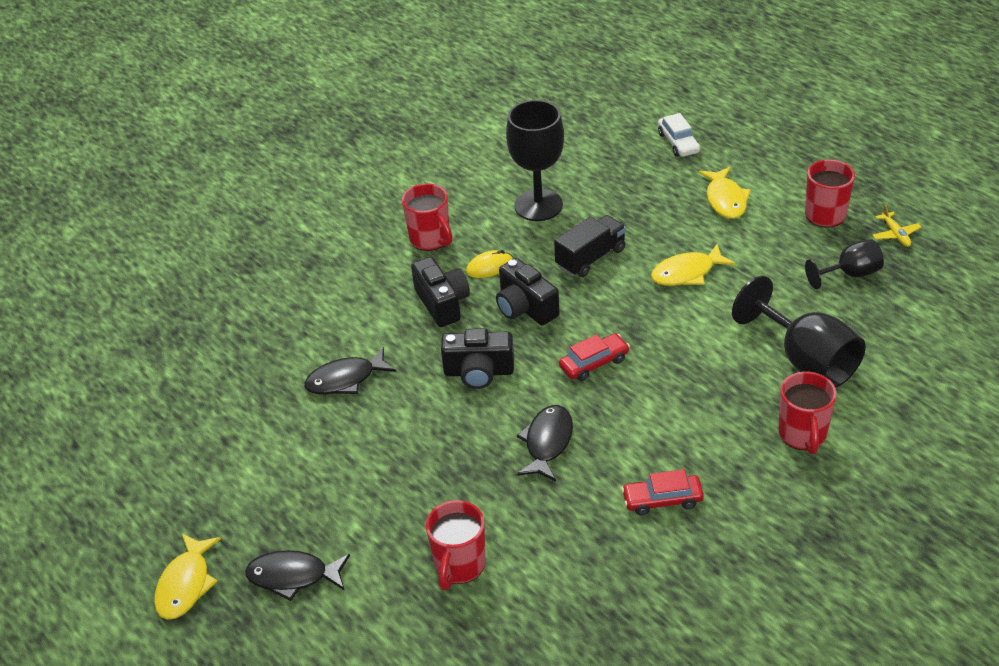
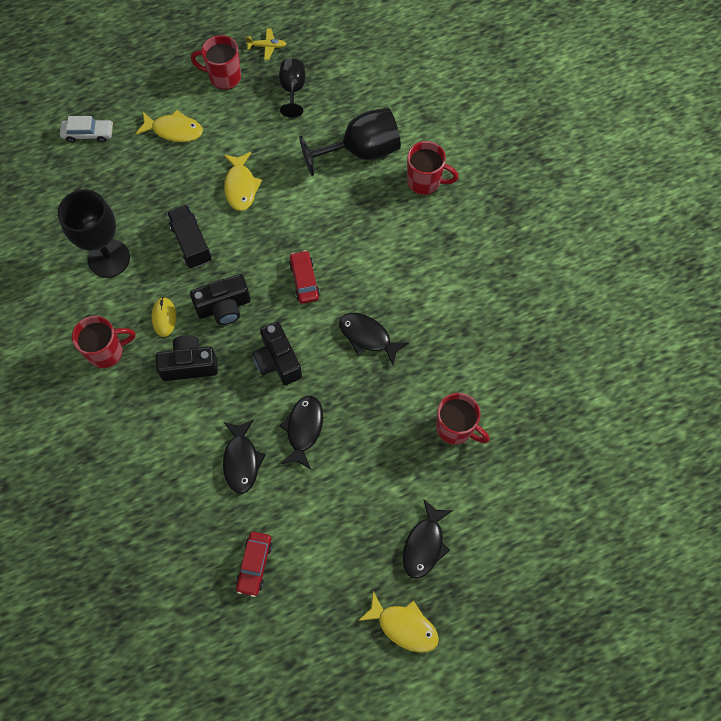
camera: 75 degrees left, 25 degrees up
black camera [441,328,514,389] -> black camera turned 135 degrees clockwise [252,322,302,385]
red car [621,469,704,515] -> red car moved to [236,532,272,597]
none -> black fish [280,395,323,469]

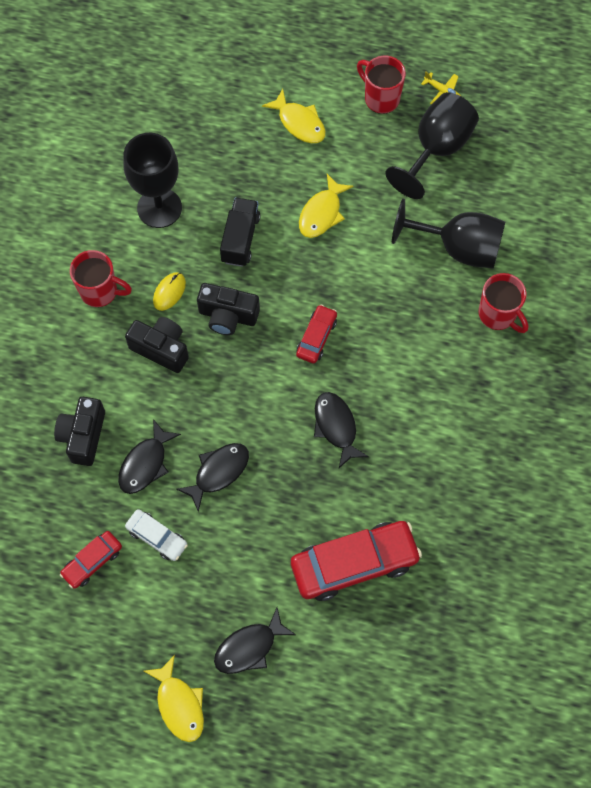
camera: 35 degrees right, 0 degrees up
white car [60,116,113,143] -> white car moved to [125,509,188,561]
black camera [252,322,302,385] -> black camera moved to [54,397,105,466]
black goblet [279,59,305,117] -> black goblet [385,92,479,199], size x1.71
red mug [436,393,490,445] -> red car [291,521,422,601]

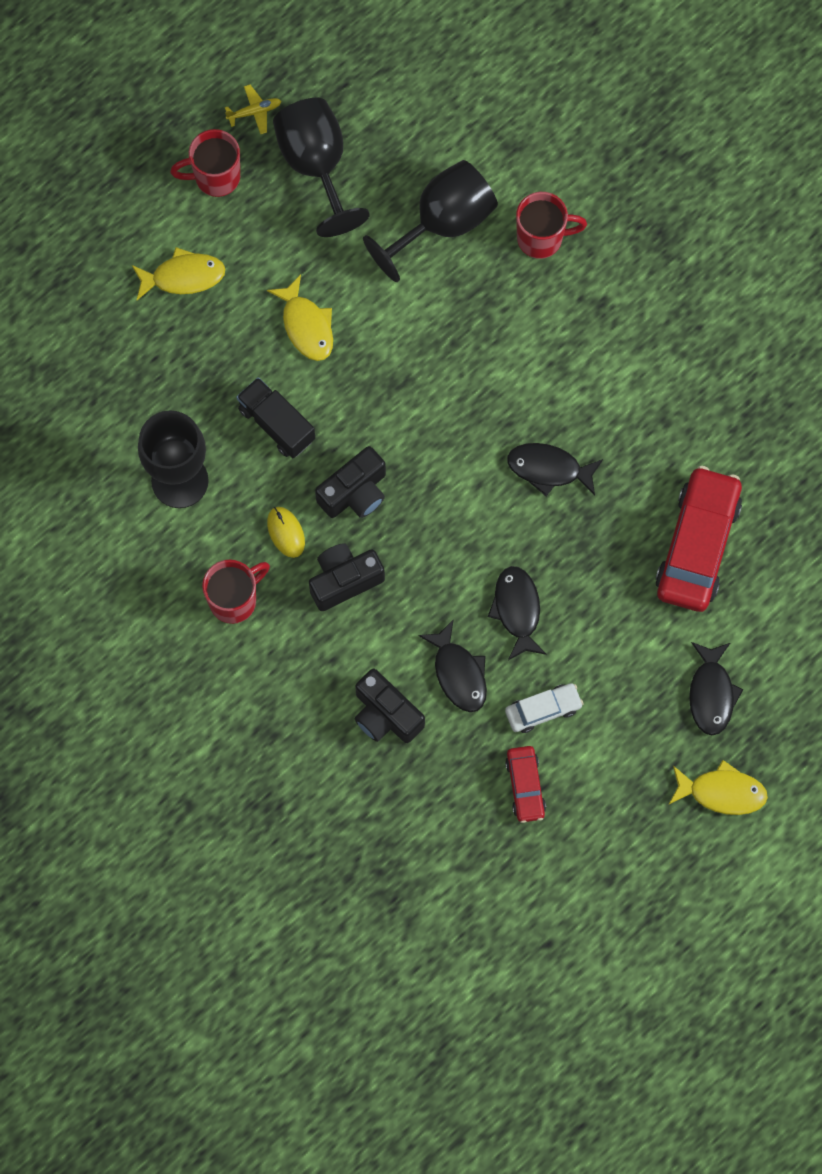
camera: 55 degrees left, 5 degrees up
red car [296,305,337,363] -> none

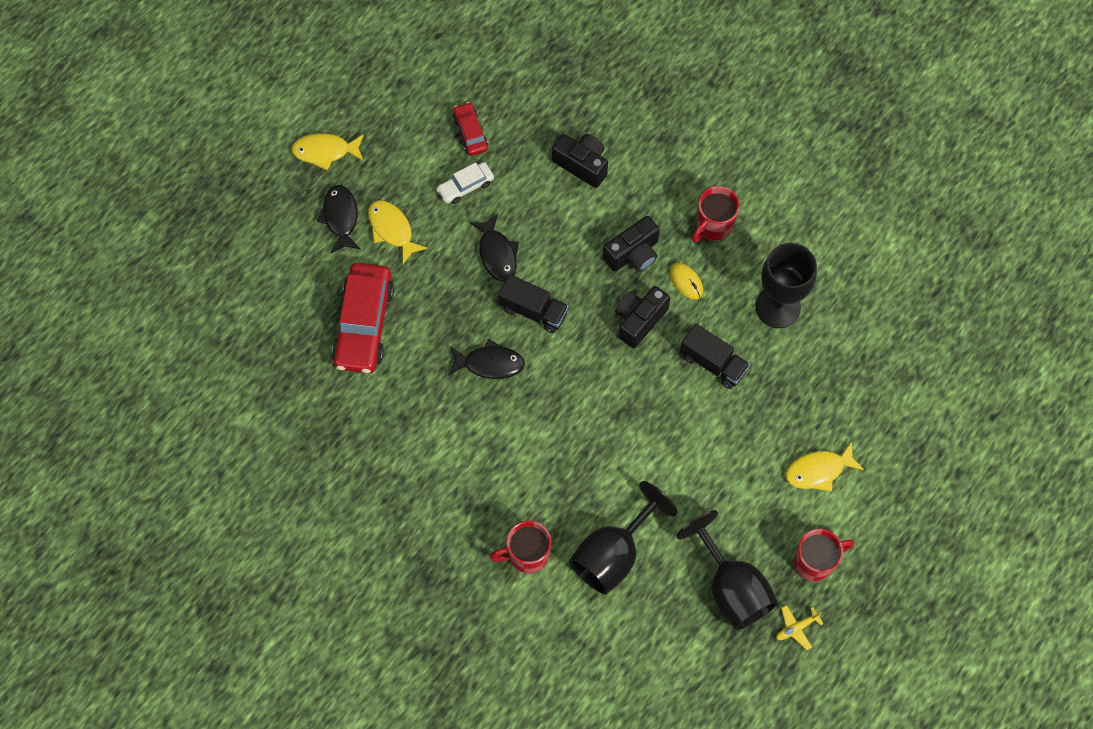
camera: 170 degrees right, 5 degrees down
yellow fish [267,275,333,361] -> yellow fish moved to [368,200,428,264]
black fish [418,619,487,712] -> none
none -> black truck [498,274,569,333]

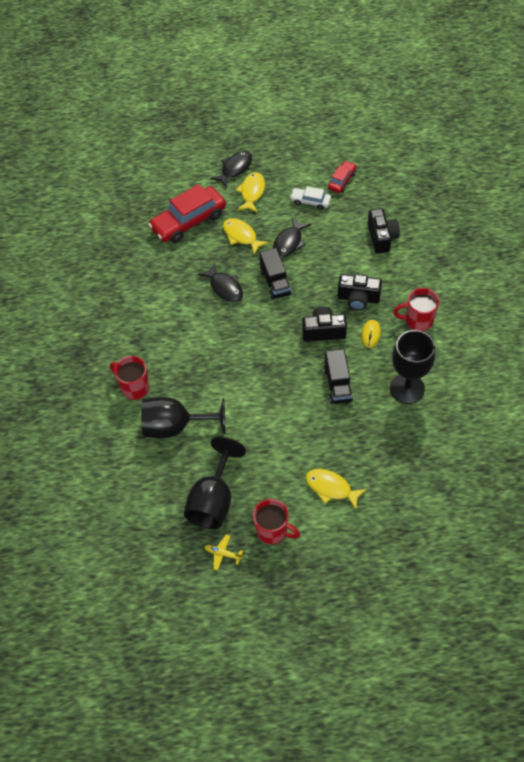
camera: 50 degrees right, 10 degrees down
yellow fish [291,133,364,171] -> yellow fish moved to [223,218,269,255]

